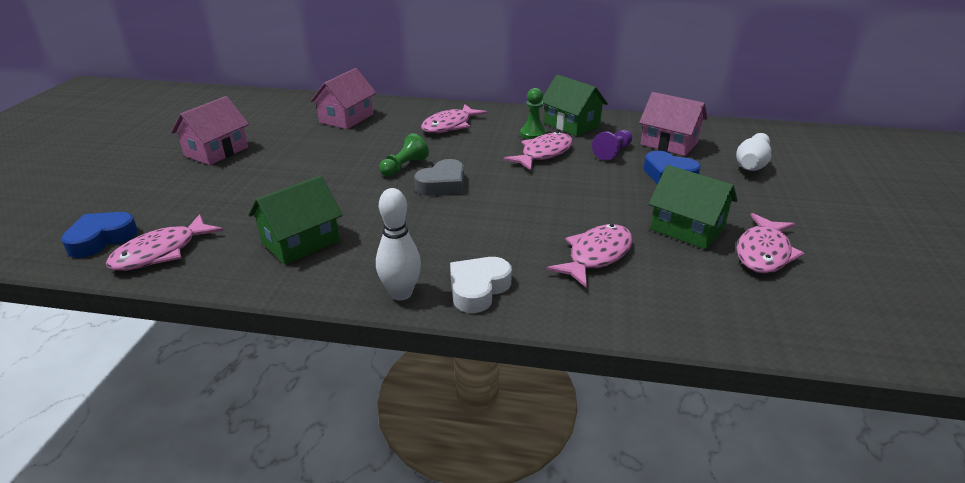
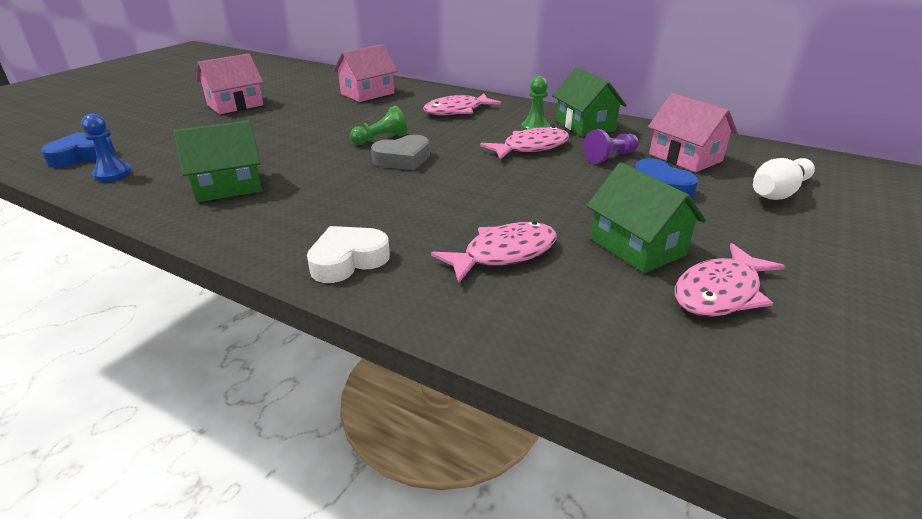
camera: 20 degrees right, 0 degrees up
pink fish [106,214,223,271] -> blue pawn [81,114,132,182]
white bowling pin [376,188,421,300] -> none

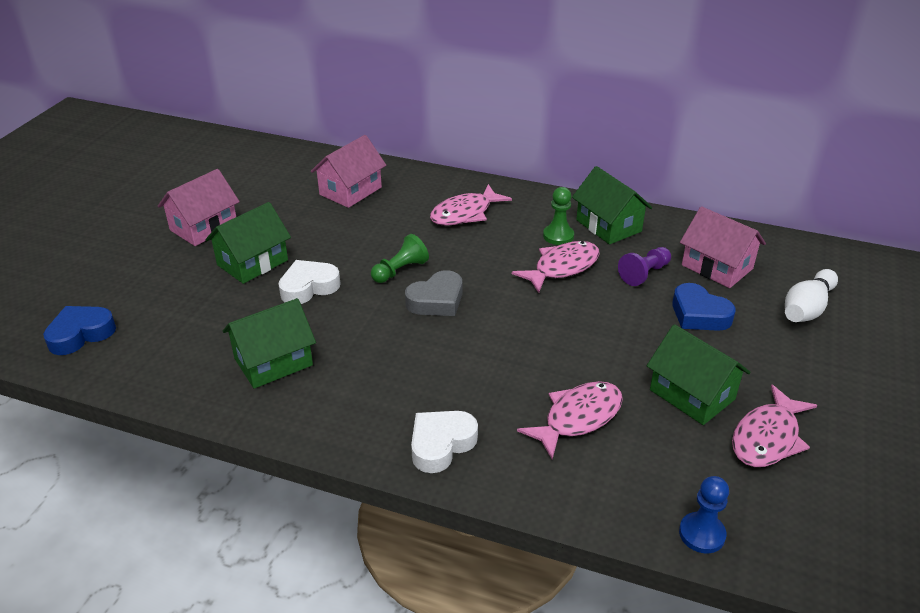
camera: 10 degrees left, 5 degrees up
blue pawn [81,114,132,182] -> blue pawn moved to [679,476,729,553]
none -> green house [205,202,291,284]
none -> white heart [278,260,341,304]

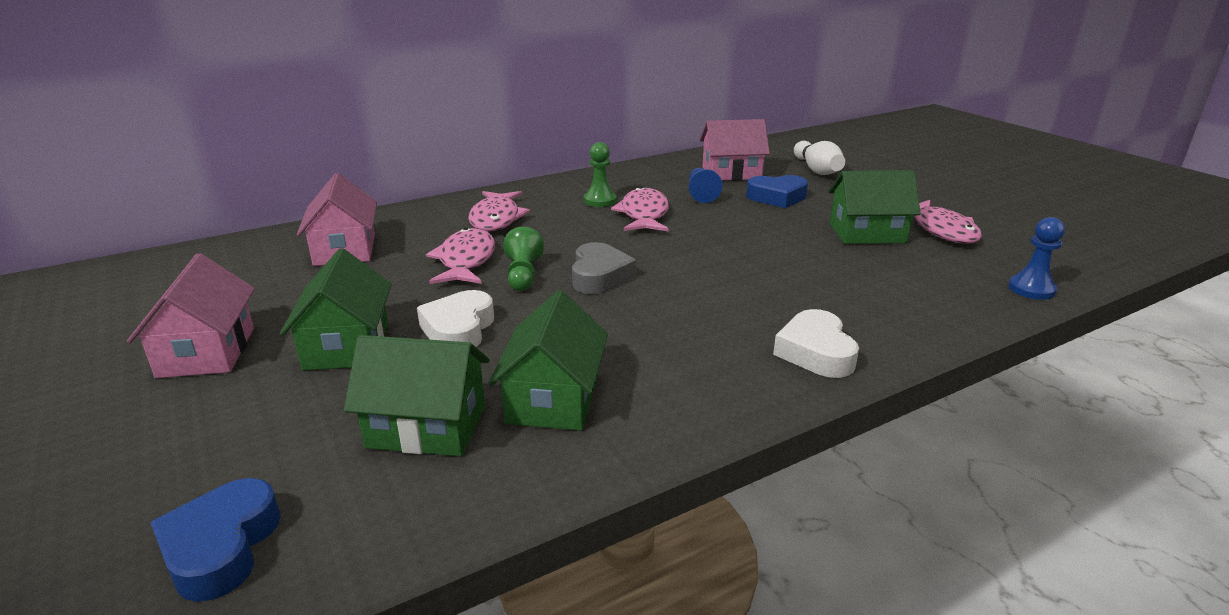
camera: 50 degrees left, 10 degrees down
pink fish [517,381,623,460] -> pink fish moved to [426,228,495,284]
green house [572,166,652,245] -> green house moved to [344,335,490,456]
purple pawn [618,247,671,286] -> blue pawn [689,168,722,203]

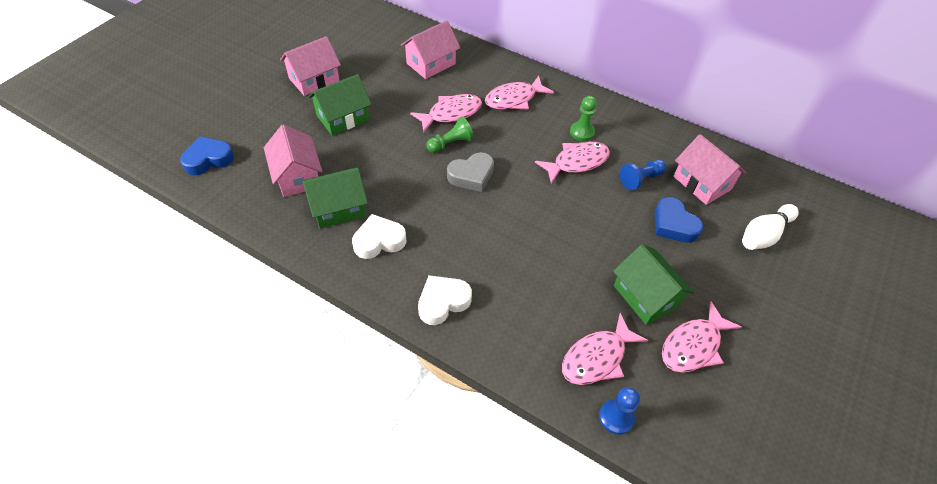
camera: 60 degrees right, 25 degrees up
green house [344,335,490,456] -> pink house [264,124,323,197]
white heart [417,290,494,347] -> white heart moved to [352,214,407,259]
none -> pink fish [562,313,648,385]

